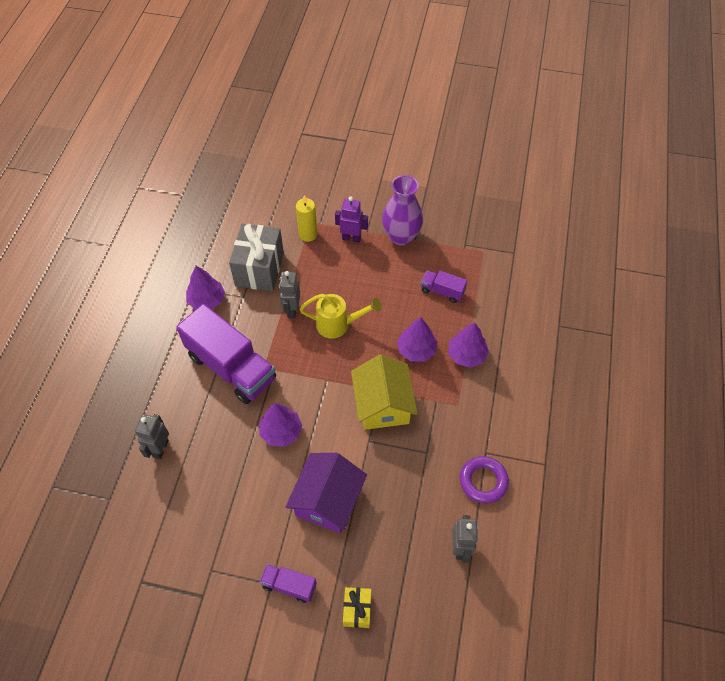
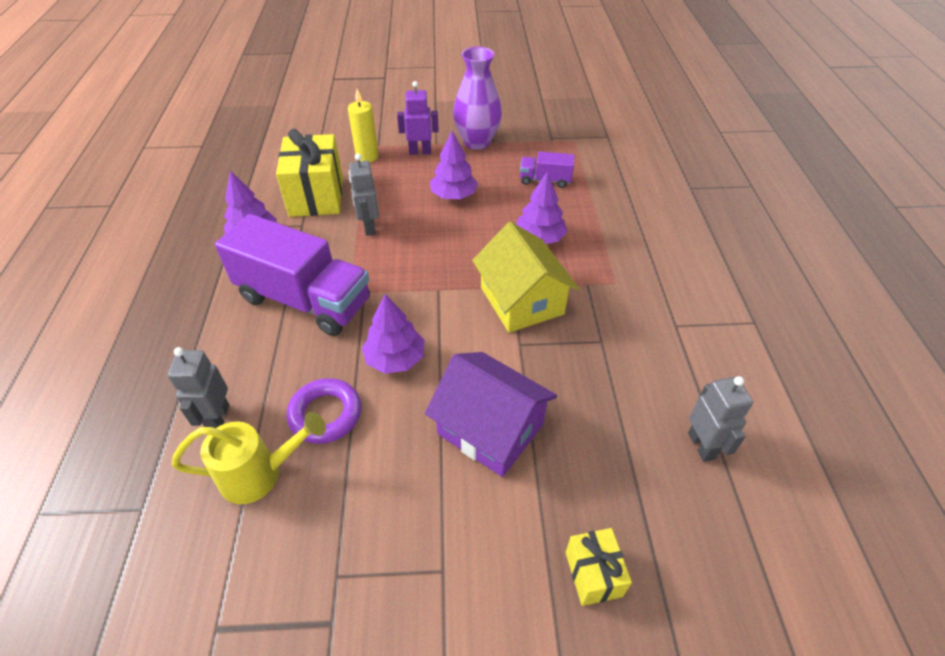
camera: 15 degrees left, 10 degrees down
grey gift [229,223,284,291] -> yellow gift [276,129,343,217]
purple truck [260,564,317,603] -> none
purple house [286,453,367,533] -> purple house turned 60 degrees counterclockwise [425,352,557,477]
yellow watering can [299,294,382,339] -> yellow watering can moved to [172,412,326,504]
purple tree [448,322,489,368] -> purple tree moved to [430,131,478,199]
purple ring [460,456,509,504] -> purple ring moved to [287,378,361,444]

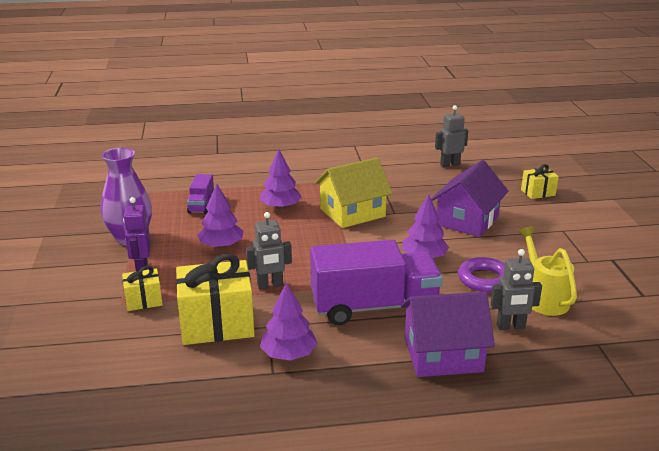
camera: 95 degrees left, 20 degrees down
purple truck [215,214,370,336] -> purple truck turned 60 degrees clockwise [310,240,443,325]
yellow candle [348,89,379,162] -> yellow gift [122,266,163,311]
none -> purple house [401,292,495,377]

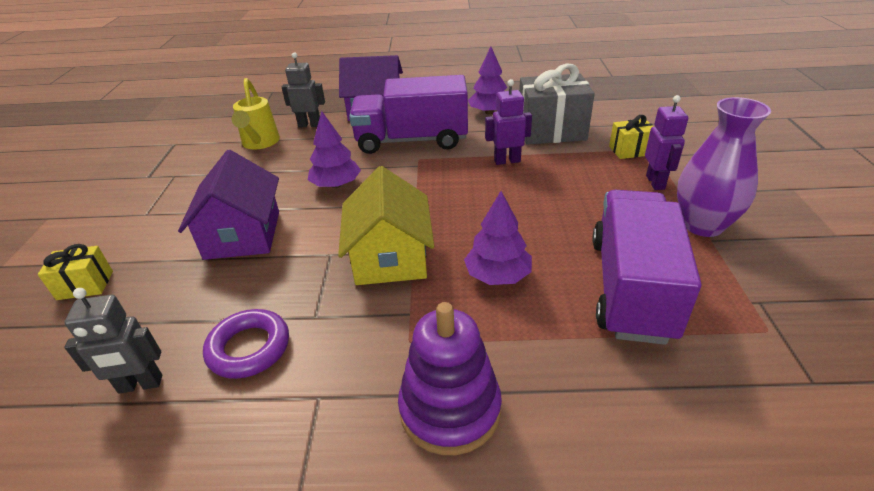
camera: 170 degrees left, 10 degrees up
yellow gift [176,254,255,345] -> grey gift [519,63,595,145]
purple truck [187,174,214,214] -> purple truck [592,190,701,345], size x2.14
purple tree [197,183,243,248] -> none
grey robot [246,212,292,289] -> purple robot [485,79,532,165]
yellow house [315,158,393,228] -> yellow house turned 75 degrees counterclockwise [338,166,434,285]
purple house [431,160,509,237] -> purple house turned 45 degrees counterclockwise [178,150,279,260]
purple ring [458,257,505,293] -> purple ring moved to [203,309,289,379]
none -> purple stacking toy [398,302,502,455]

